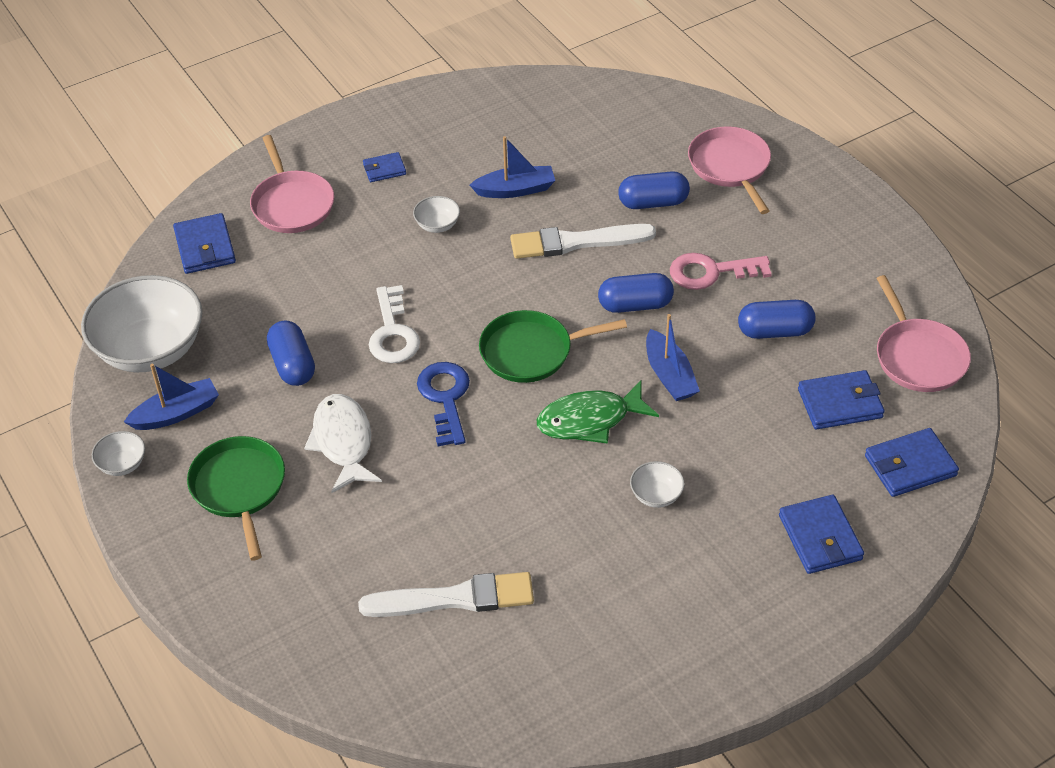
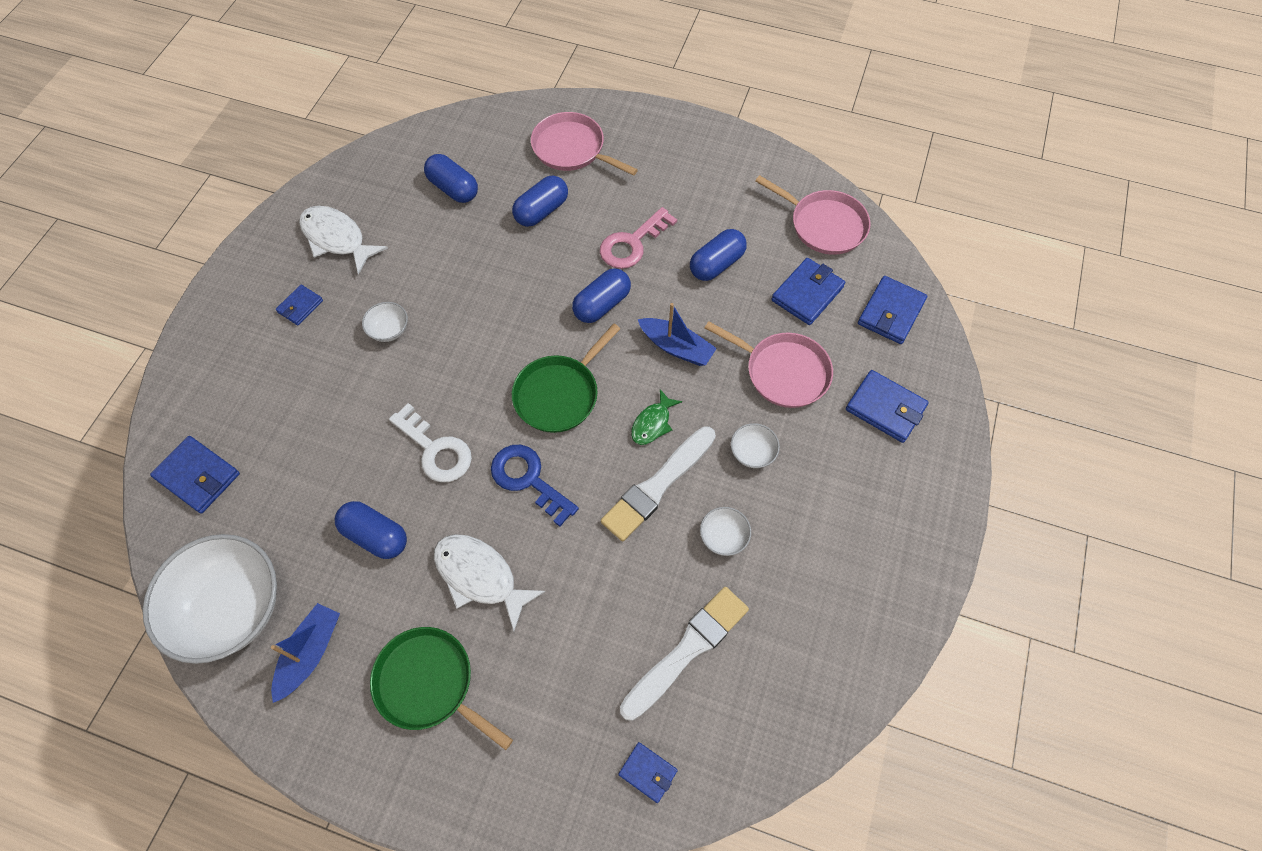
camera: 40 degrees left, 15 degrees up
white bowl [92,431,145,476] -> white bowl moved to [700,507,751,556]
pink pan [250,135,334,233] -> pink pan moved to [705,321,833,408]
blue boat [470,136,555,198] -> none
white brush [510,224,656,259] -> white brush moved to [601,426,716,542]
green fish [537,380,659,444] -> green fish [631,389,682,445], size x0.60
none -> white fish [299,206,388,275]
none -> blue capsule [424,154,478,203]
none -> blue wallet [619,742,678,803]

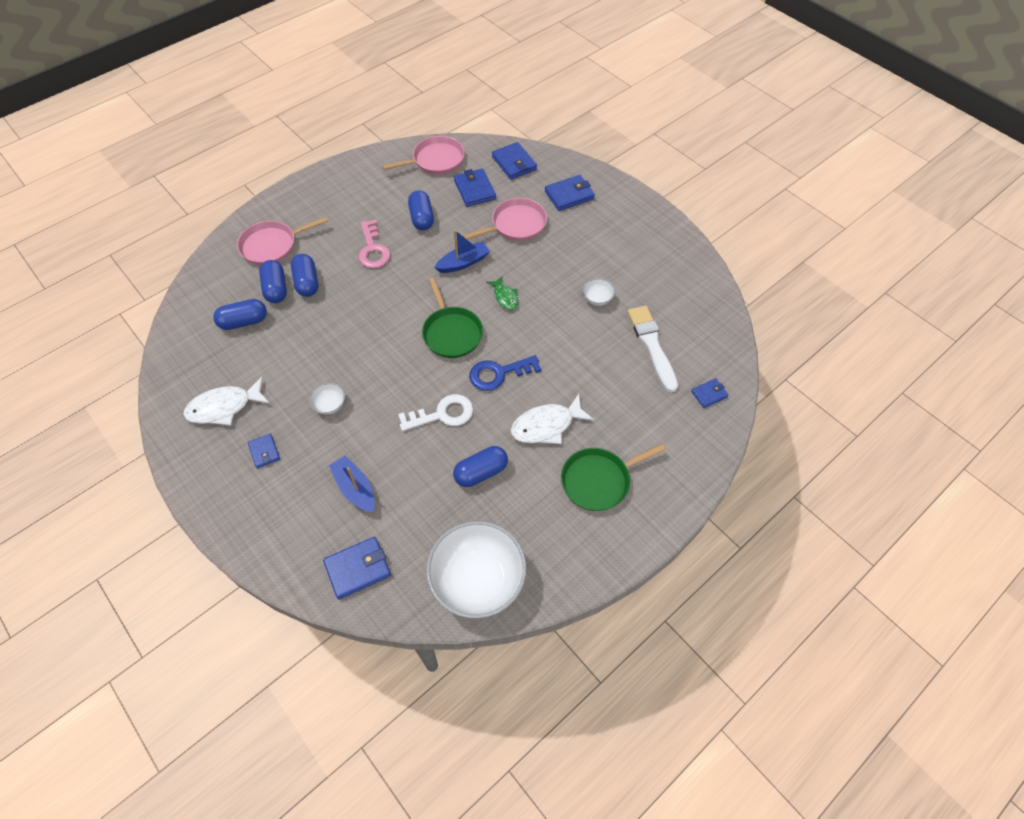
camera: 60 degrees left, 5 degrees down
blue boat [271,603,340,703] -> blue boat moved to [329,456,375,512]
blue capsule [572,268,631,323] -> blue capsule moved to [259,260,287,303]
white brush [601,426,716,542] -> none
white bowl [731,423,780,468] -> none

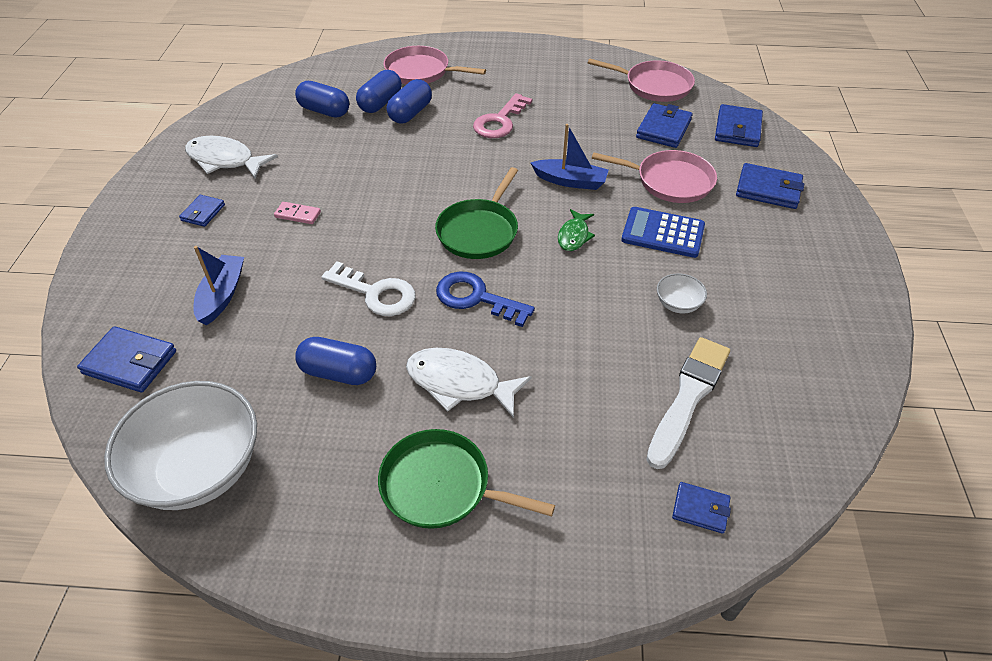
camera: 45 degrees right, 10 degrees down
white bowl [309,383,345,415] -> pink domino [274,202,321,224]
blue capsule [408,190,434,230] -> none
none -> blue calculator [621,207,705,258]

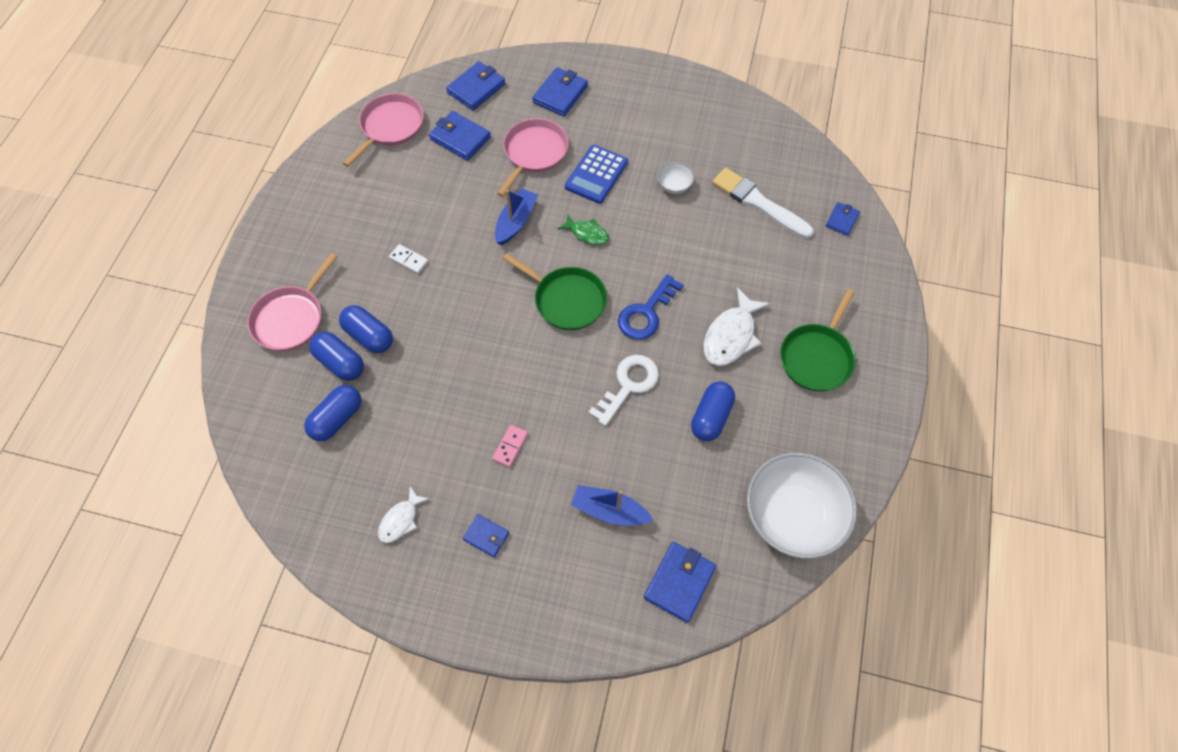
camera: 80 degrees left, 15 degrees up
white fish [185,136,278,178] -> white fish [378,486,429,543], size x0.60
pink key [473,93,532,138] -> white domino [389,244,429,274]
blue wallet [715,104,763,147] -> blue wallet turned 75 degrees counterclockwise [446,61,505,110]

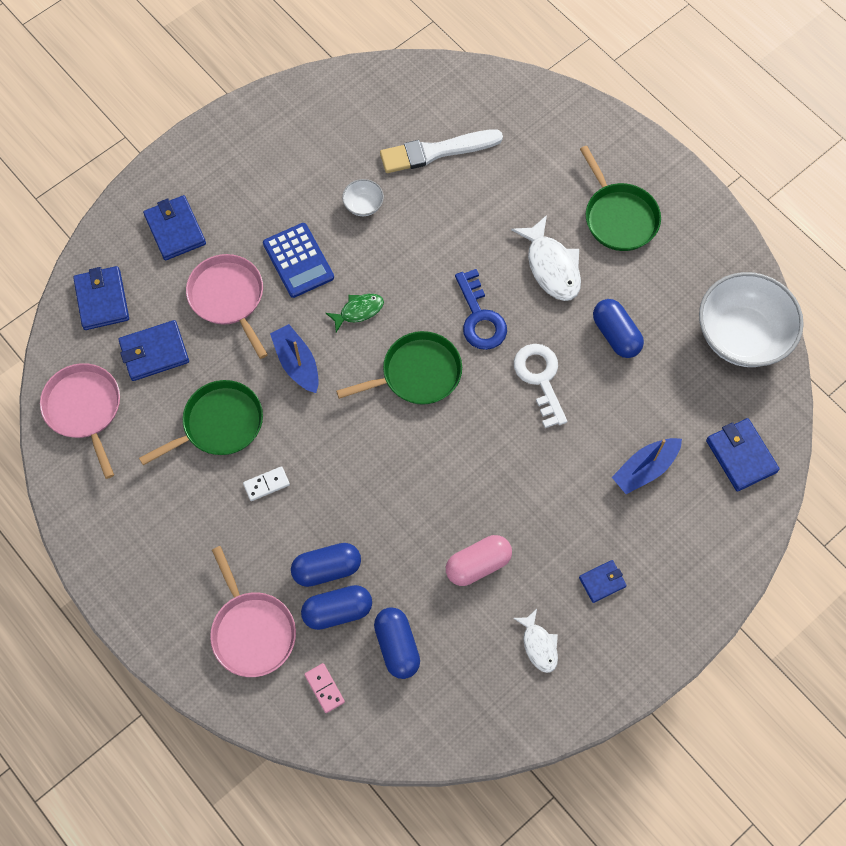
camera: 55 degrees left, 5 degrees up
pink domino [492,425,528,467] -> pink domino moved to [304,663,345,713]
blue wallet [825,202,860,236] -> none
none -> green pan [139,380,263,465]
none -> pink capsule [446,535,512,586]

